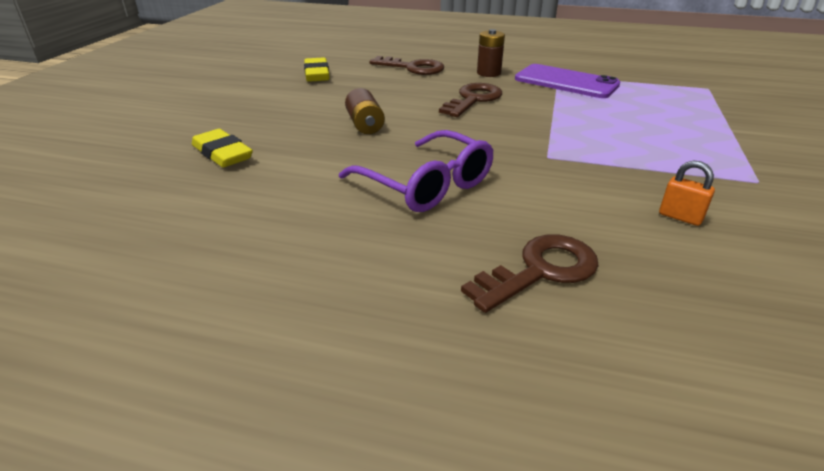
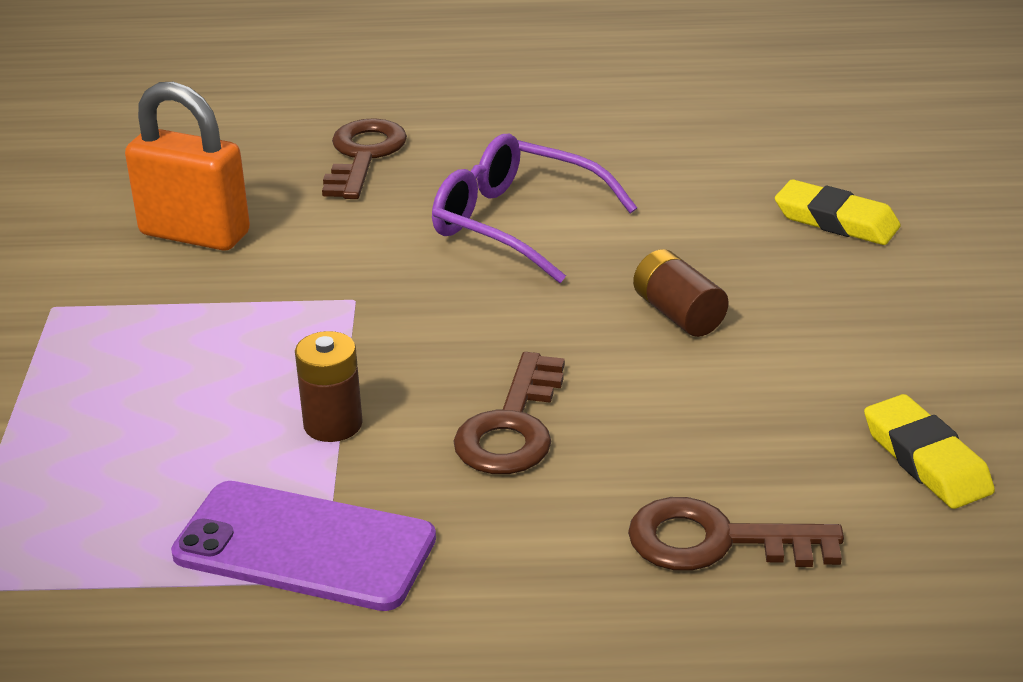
camera: 165 degrees right, 0 degrees up
brown key [461,234,599,313] -> brown key turned 150 degrees clockwise [322,118,407,199]
brown battery [477,29,505,77] -> brown battery moved to [295,331,363,442]
orange padlock [659,161,715,226] -> orange padlock [125,82,250,251], size x2.18

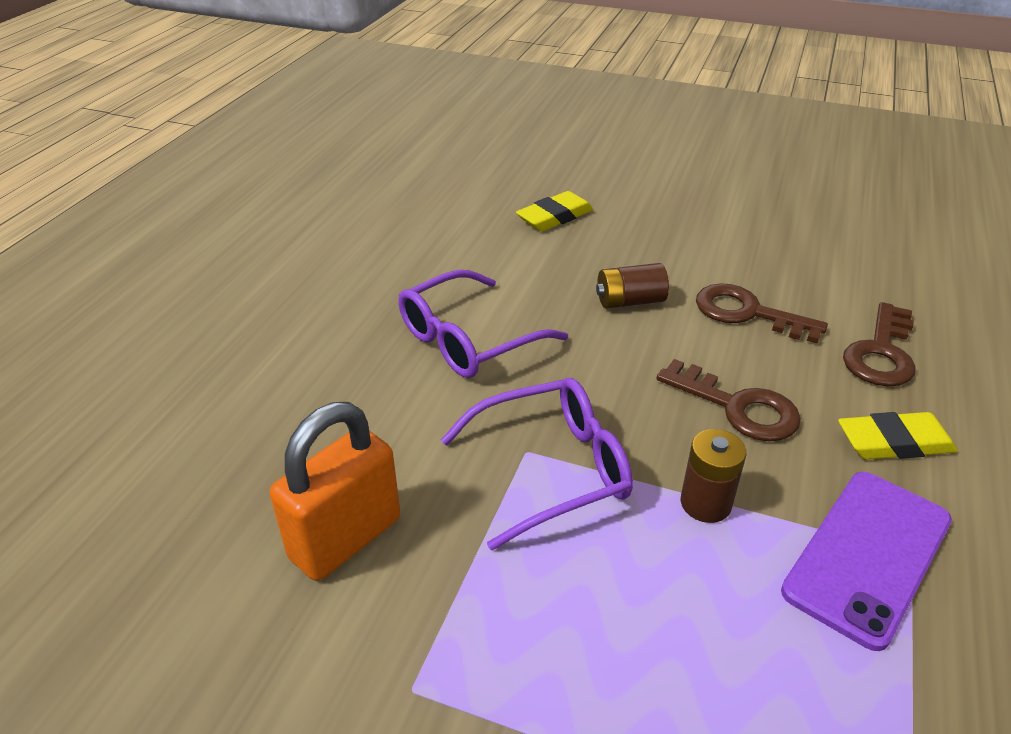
camera: 70 degrees left, 5 degrees up
brown key [322,118,407,199] -> brown key moved to [696,283,828,344]
yellow eraser [864,394,995,509] -> yellow eraser moved to [838,412,958,459]
none -> purple glasses [441,378,633,550]

